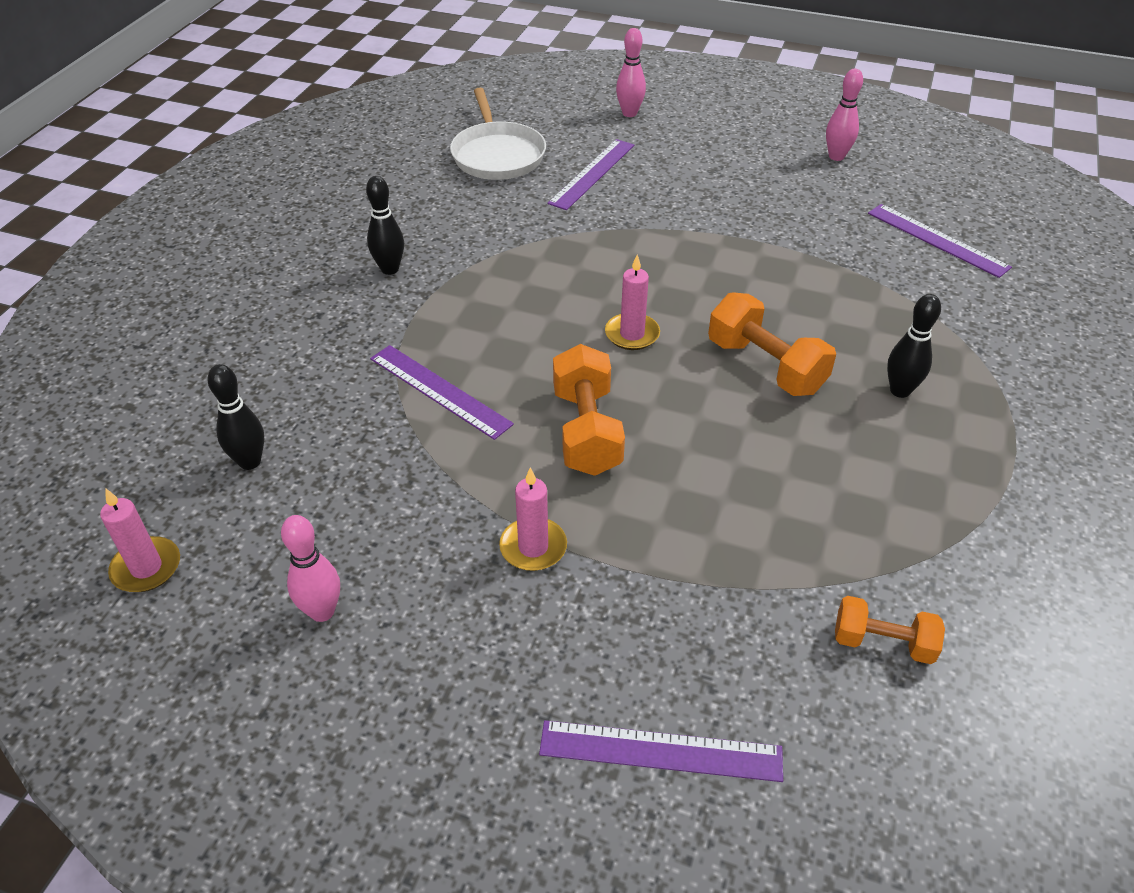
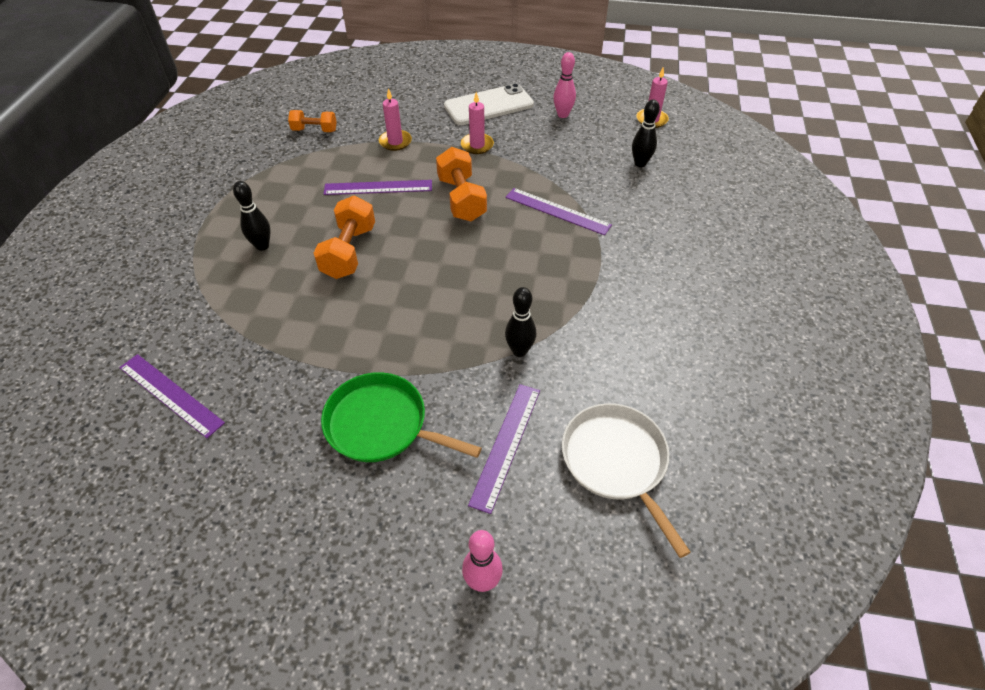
camera: 170 degrees right, 5 degrees up
black bowling pin [366,176,404,275] -> black bowling pin moved to [505,287,536,357]
purple ruler [539,720,783,782] -> purple ruler moved to [323,180,432,195]
pink candle [605,255,660,350] -> pink candle moved to [379,88,412,151]
orange dumbbell [708,292,836,396] -> orange dumbbell turned 60 degrees clockwise [314,196,375,279]
pink bowling pin [826,69,863,161] -> none
none -> green pan [321,372,482,462]
none -> white phone [444,83,534,125]

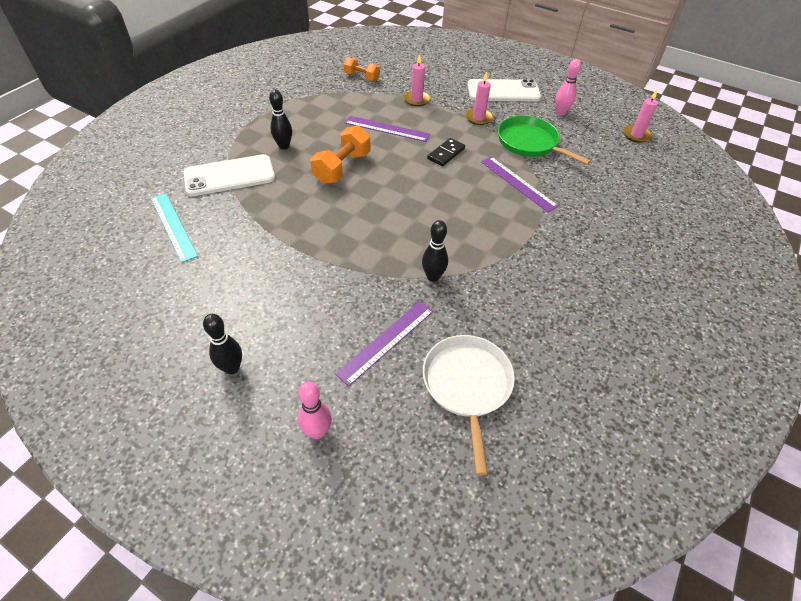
camera: 20 degrees right, 0 degrees up
purple ruler [119,354,225,438] -> turquoise ruler [151,193,198,263]
green pan [321,372,482,462] -> green pan moved to [498,116,591,165]
orange dumbbell [436,147,487,222] -> black domino [427,138,465,166]
black bowling pin [632,99,660,167] -> black bowling pin moved to [203,314,242,375]
none -> white phone [183,154,275,196]

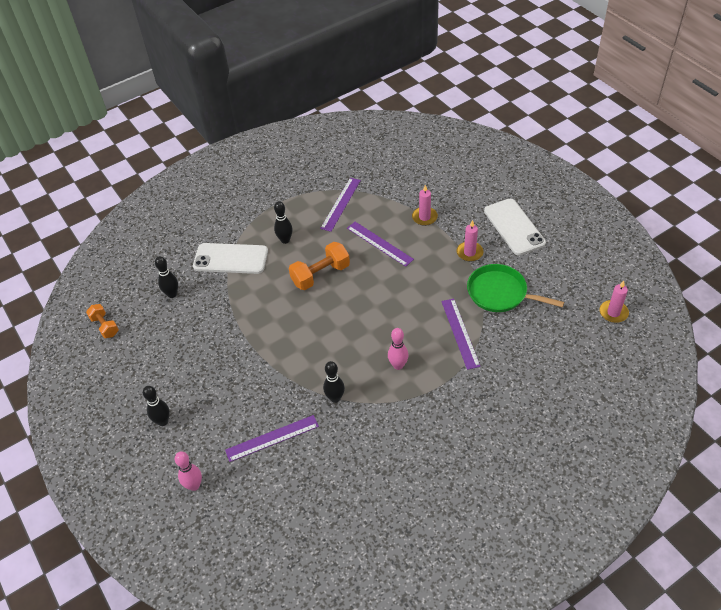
camera: 30 degrees right, 0 degrees up
turquoise ruler [151,193,198,263] -> black bowling pin [155,256,178,298]
orange dumbbell [344,57,380,81] -> orange dumbbell moved to [86,304,119,338]
white pan [423,335,515,475] -> none
black domino [427,138,465,166] -> none
white phone [467,79,541,102] -> white phone turned 45 degrees clockwise [484,199,546,255]
green pan [498,116,591,165] -> green pan turned 45 degrees counterclockwise [467,264,564,312]
pink bowling pin [556,59,581,116] -> pink bowling pin moved to [388,328,409,370]
none -> purple ruler [320,178,361,232]

